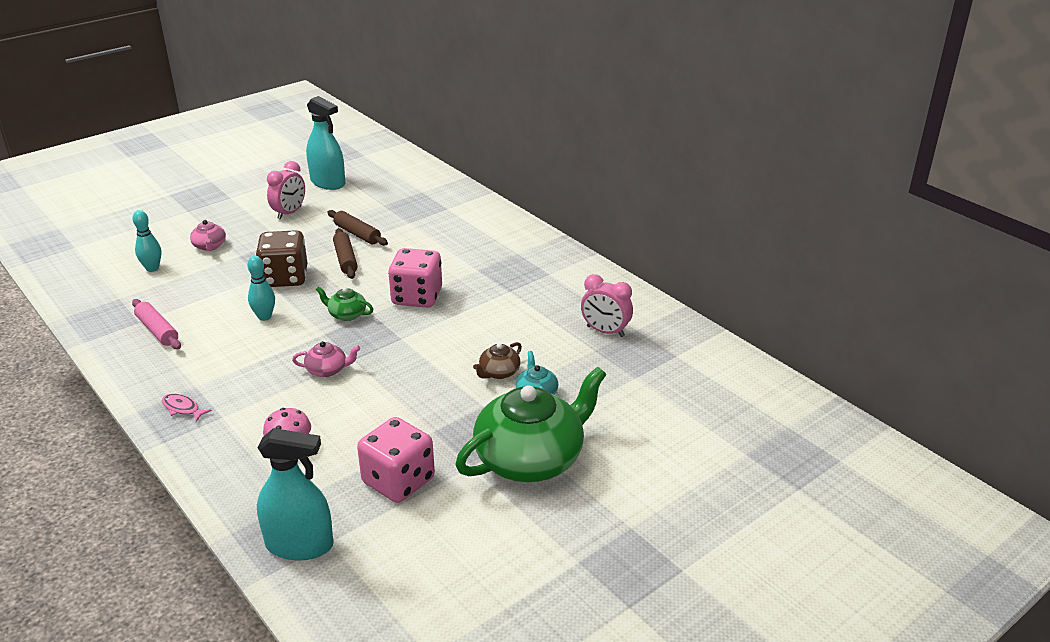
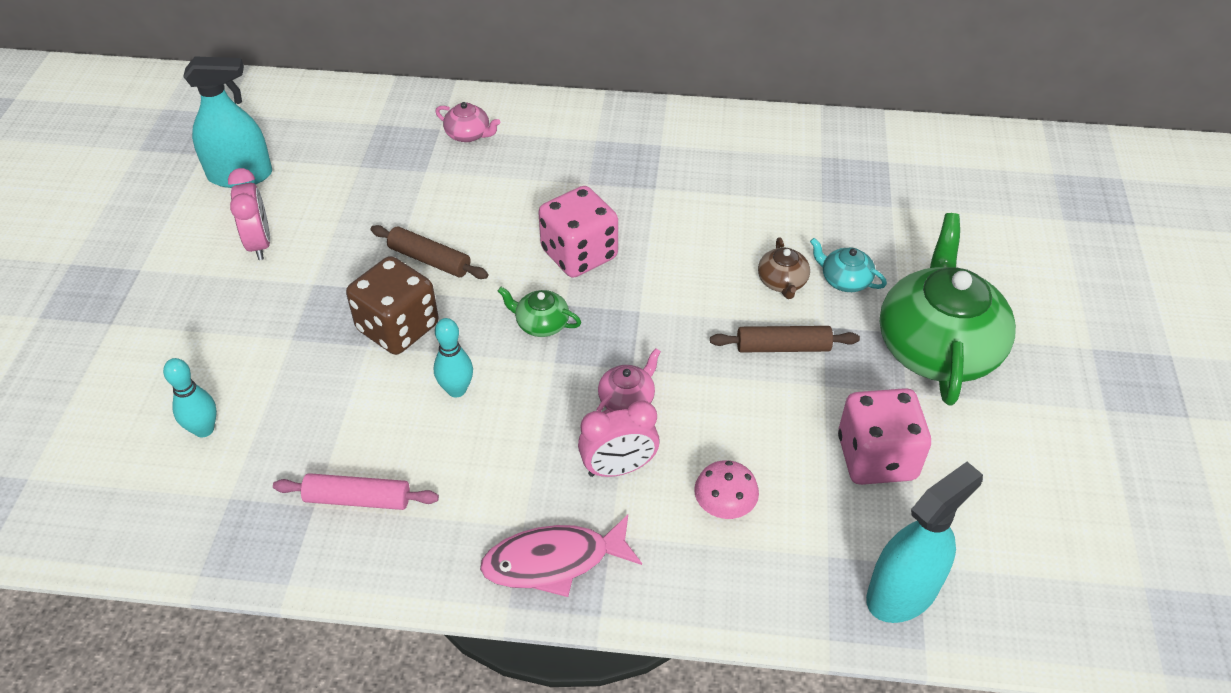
camera: 45 degrees left, 15 degrees up
pink fish [162,394,212,422] -> pink fish [480,515,642,597], size x1.92
pink teapot [190,219,226,251] -> pink teapot moved to [435,102,500,142]
green teapot [316,287,373,321] -> green teapot turned 45 degrees clockwise [498,287,581,337]
brown rolling pin [327,210,388,246] -> brown rolling pin moved to [710,326,860,352]
pink clock [581,274,633,337] -> pink clock moved to [578,400,660,477]

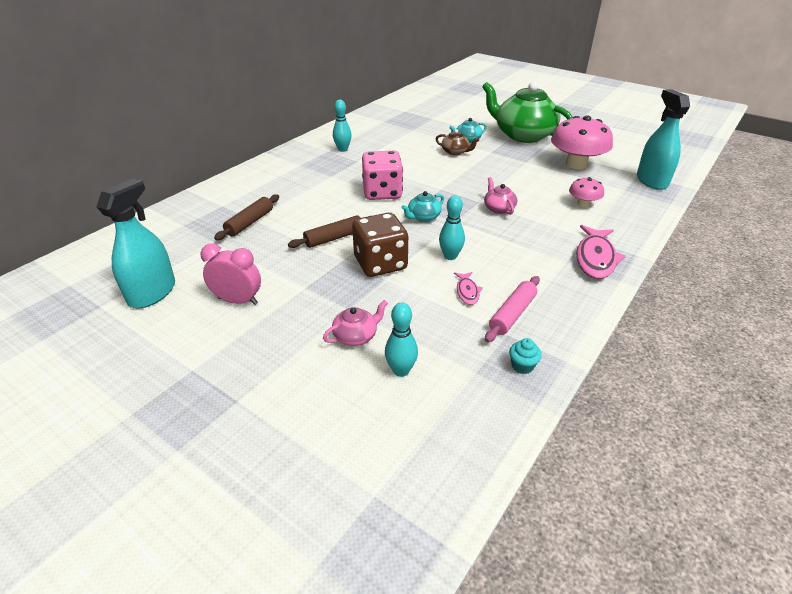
camera: 60 degrees left, 10 degrees down
pink teapot [435,102,500,142] -> pink teapot moved to [323,300,388,346]
green teapot [498,287,581,337] -> turquoise teapot [401,191,444,222]
pink clock [578,400,660,477] -> none
brown rolling pin [710,326,860,352] -> brown rolling pin moved to [214,194,279,240]
pink dice [838,388,931,485] -> pink mushroom [551,115,613,169]
none -> turquoise bowling pin [333,100,352,152]
none -> pink fish [454,272,483,305]
none -> turquoise cupcake [509,338,542,374]

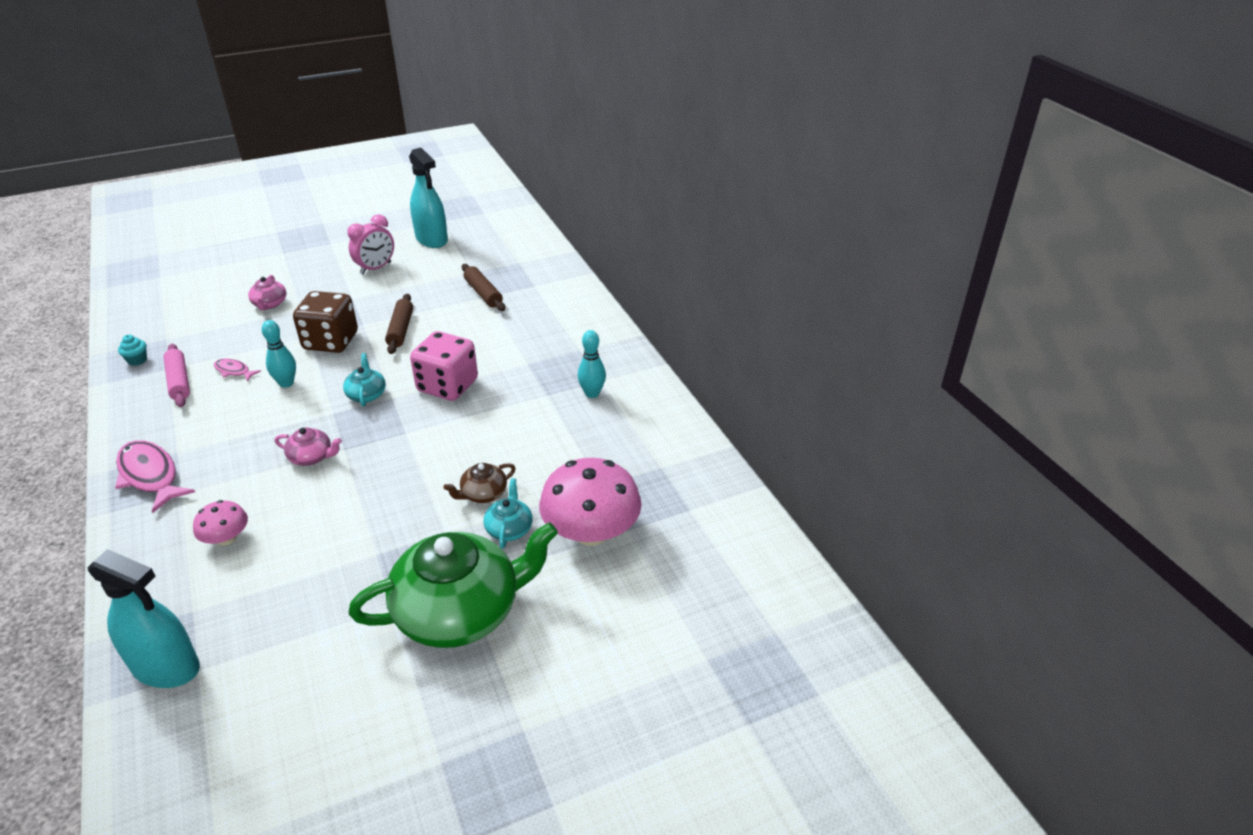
camera: 120 degrees right, 0 degrees up
turquoise bowling pin [385,303,418,377] -> none
pink mushroom [551,115,613,169] -> pink mushroom moved to [539,458,641,546]

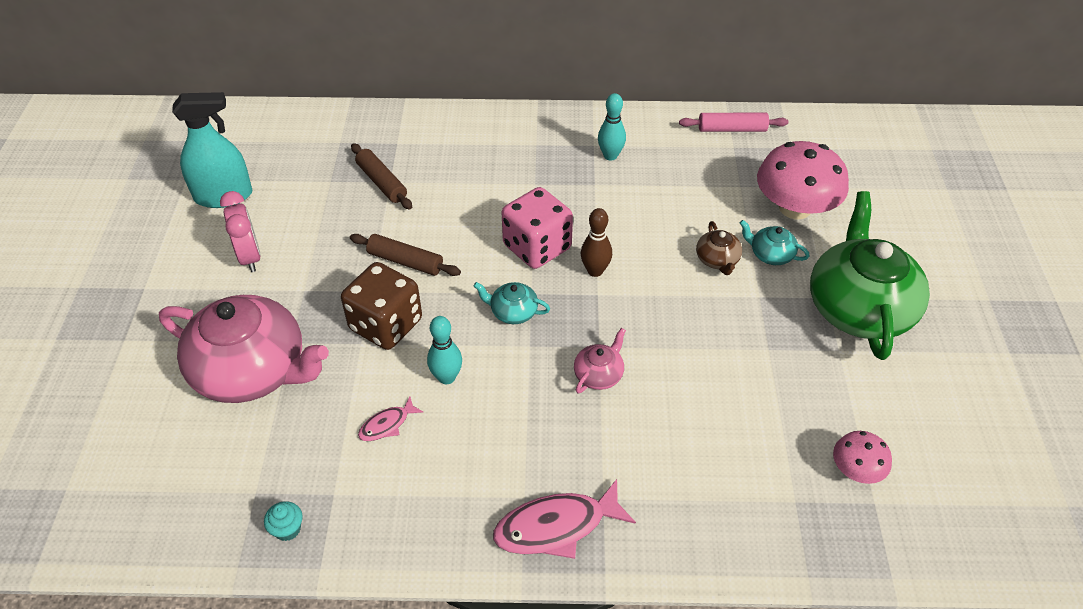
camera: 65 degrees left, 10 degrees up
turquoise spray bottle [87,549,200,688] -> none
pink rolling pin [163,344,190,407] -> pink rolling pin moved to [679,113,788,132]
pink mushroom [193,500,248,546] -> pink mushroom moved to [833,431,892,484]
pink teapot [248,275,287,310] -> pink teapot [159,295,329,403], size x2.37
brown rolling pin [462,264,505,311] -> brown rolling pin turned 60 degrees clockwise [351,143,412,210]
none -> brown bowling pin [581,208,612,277]

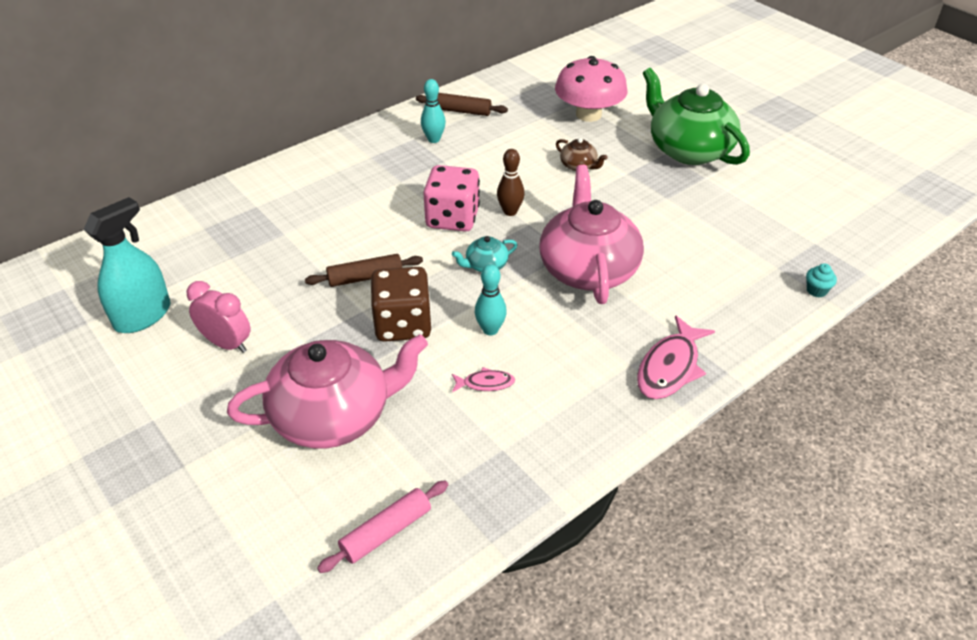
camera: 40 degrees left, 5 degrees down
turquoise cupcake [264,501,303,541] -> turquoise cupcake moved to [806,263,837,297]
brown rolling pin [351,143,412,210] -> brown rolling pin moved to [416,93,508,116]
pink fish [358,396,424,441] -> pink fish turned 105 degrees counterclockwise [452,367,515,392]
pink teapot [574,328,626,393] -> pink teapot [540,165,644,304], size x2.37
pink rolling pin [679,113,788,132] -> pink rolling pin moved to [317,480,448,573]
turquoise teapot [740,220,810,265] -> none
pink mushroom [833,431,892,484] -> none

